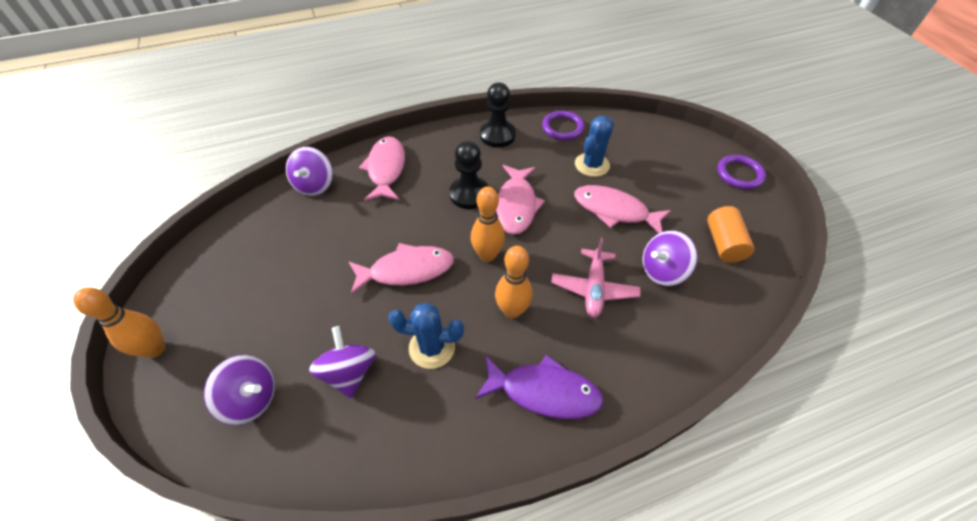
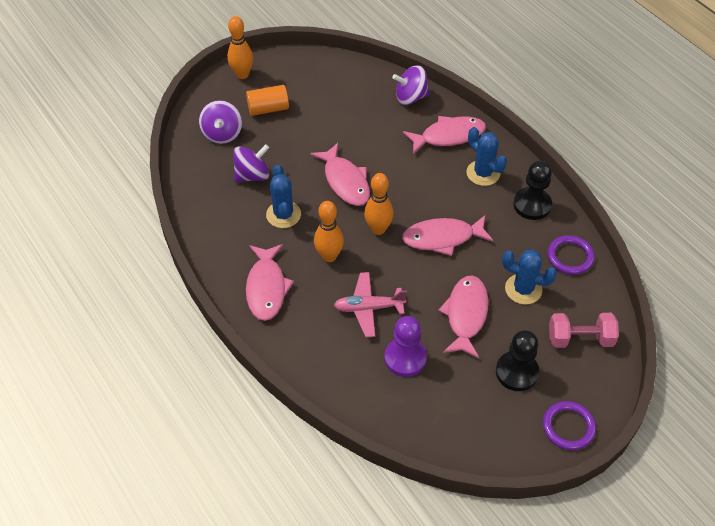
camera: 75 degrees right, 0 degrees up
black pawn [449,141,488,209] -> black pawn moved to [496,330,539,391]
purple fish [475,355,604,419] -> pink fish [246,244,294,321]
purple spinning top [642,230,697,286] -> purple pawn [384,316,427,377]
orange cylinder [707,206,754,263] -> orange cylinder moved to [246,85,289,116]
none -> blue cactus [466,127,507,186]
none -> pink dumbbell [549,313,619,348]

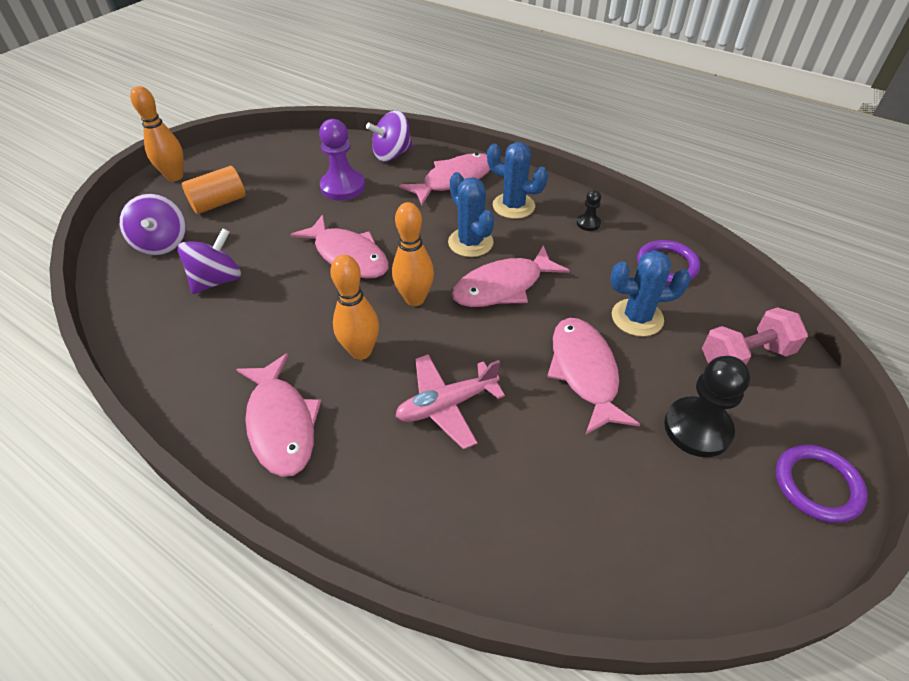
camera: 20 degrees left, 5 degrees down
blue cactus [266,165,301,228] -> blue cactus moved to [448,172,494,257]
purple pawn [384,316,427,377] -> purple pawn moved to [319,119,365,201]
black pawn [513,161,552,220] -> black pawn [577,190,601,231], size x0.50

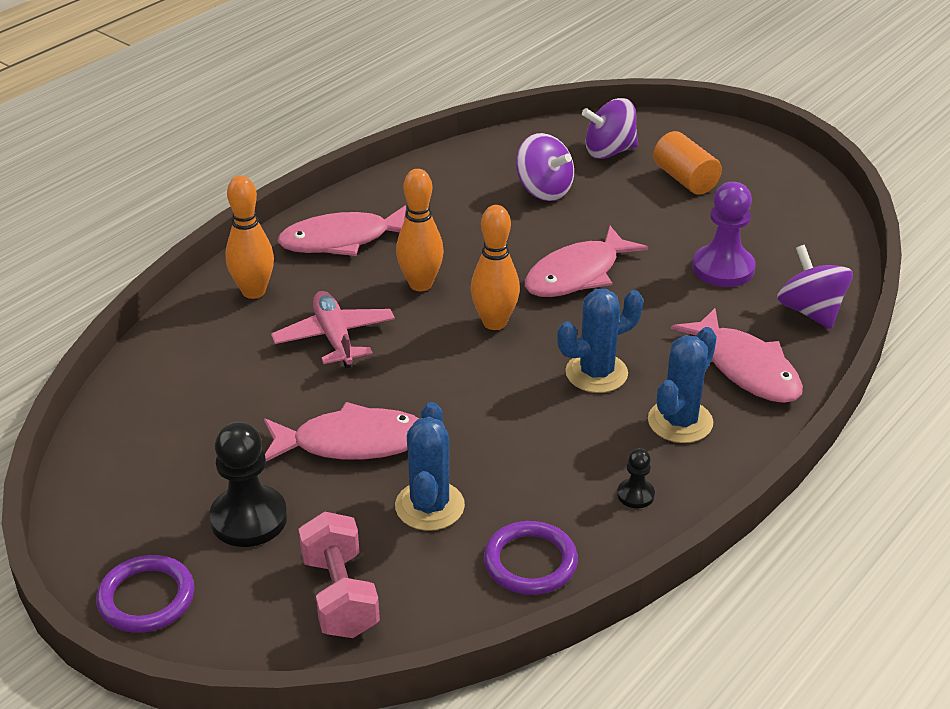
camera: 95 degrees right, 10 degrees down
orange bowling pin [130,86,184,181] -> orange bowling pin moved to [225,175,274,299]
pink fish [452,245,570,307] -> none

